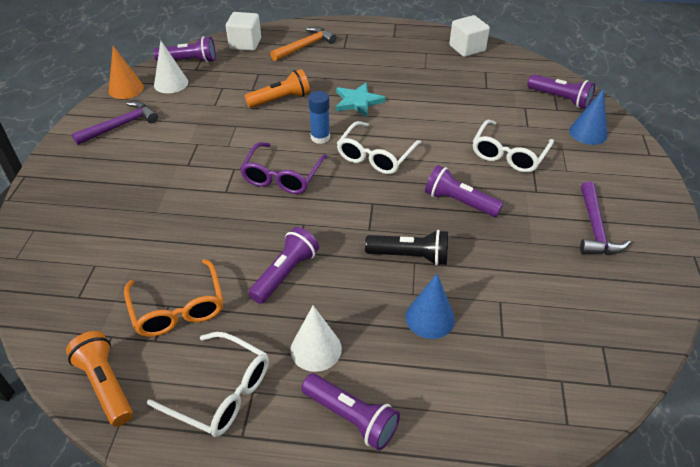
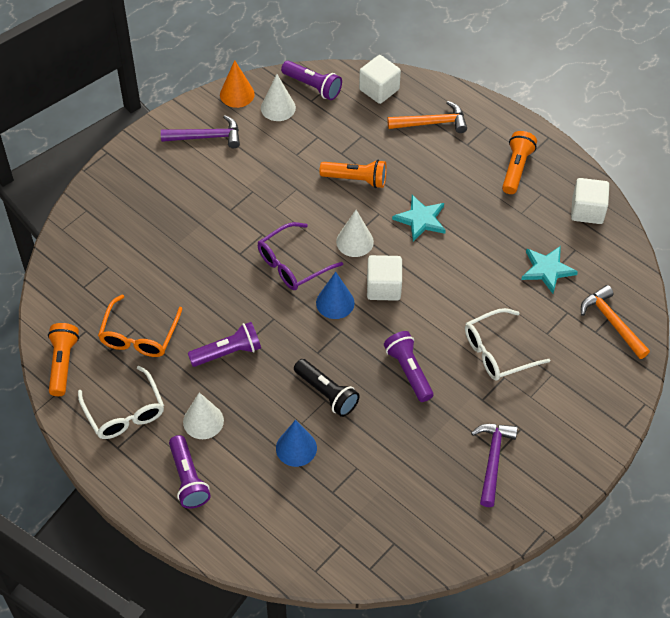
camera: 35 degrees right, 10 degrees up
blue glue stick [308,91,330,144] -> white cone [336,210,374,257]
white glasses [337,121,422,174] -> white cube [367,255,402,301]
purple flashlight [527,74,595,109] -> orange hammer [581,285,650,359]
blue cone [569,88,607,145] -> blue cone moved to [316,272,355,319]
purple hammer [580,181,631,255] -> purple hammer turned 150 degrees clockwise [471,424,518,507]
none -> orange flashlight [502,131,537,194]
none -> turquoise star [521,246,578,294]

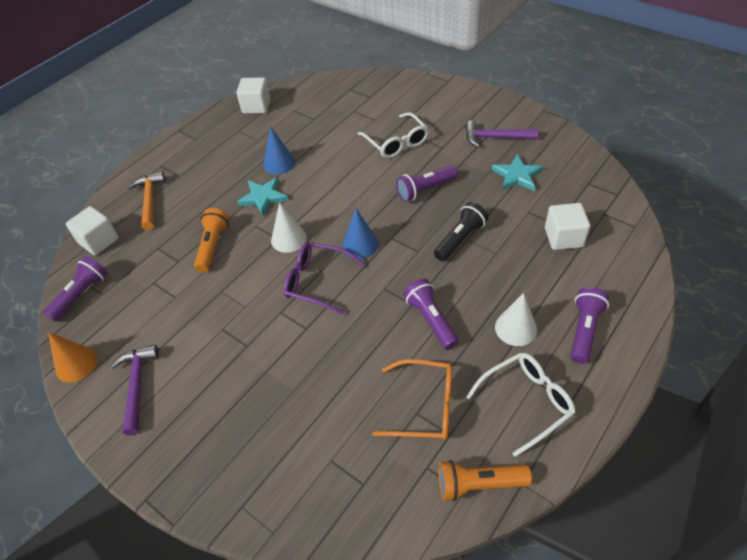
camera: 90 degrees left, 5 degrees down
purple flashlight [169,435,211,509] -> purple flashlight turned 45 degrees counterclockwise [571,287,609,364]
purple glasses [258,222,343,290] -> purple glasses turned 150 degrees clockwise [284,242,365,314]
white cone [261,74,296,121] -> none
blue cone [276,420,317,467] -> blue cone moved to [263,126,295,175]
white cube [367,255,402,301] -> white cube moved to [545,203,590,250]
orange flashlight [502,131,537,194] -> none
turquoise star [521,246,578,294] -> turquoise star moved to [492,155,543,191]
orange hammer [581,285,650,359] -> none

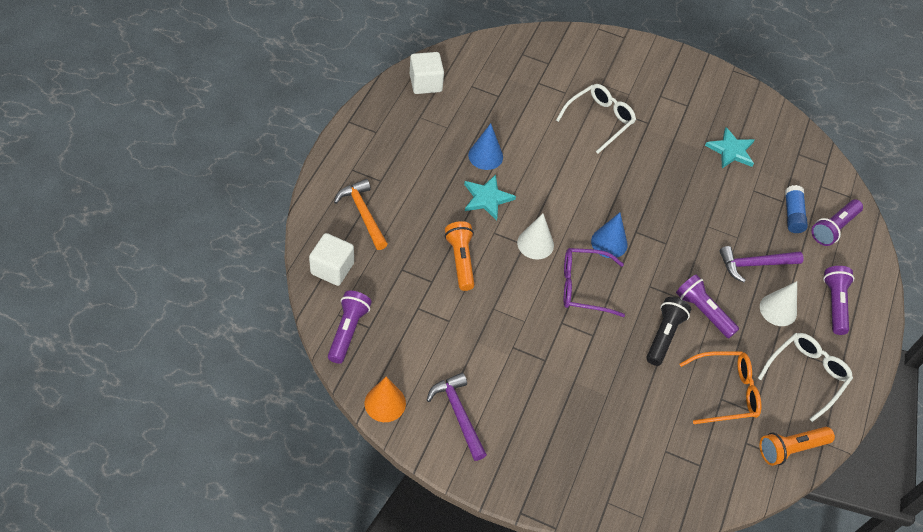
camera: 25 degrees left, 5 degrees up
white glasses [358,112,429,158] -> white glasses turned 90 degrees counterclockwise [556,84,636,154]
purple flashlight [396,165,458,202] -> purple flashlight moved to [811,200,863,246]
black flashlight [434,202,489,261] -> black flashlight moved to [646,297,691,366]
purple hammer [466,120,538,148] -> purple hammer moved to [720,246,804,283]
white cube [545,203,590,250] -> blue glue stick [785,185,808,233]

